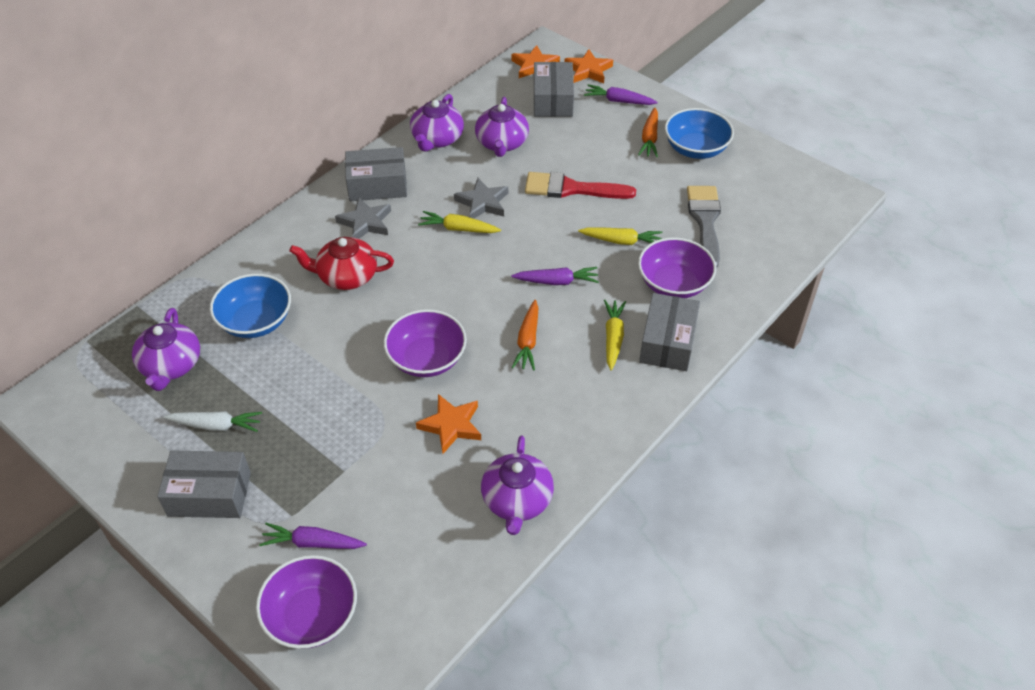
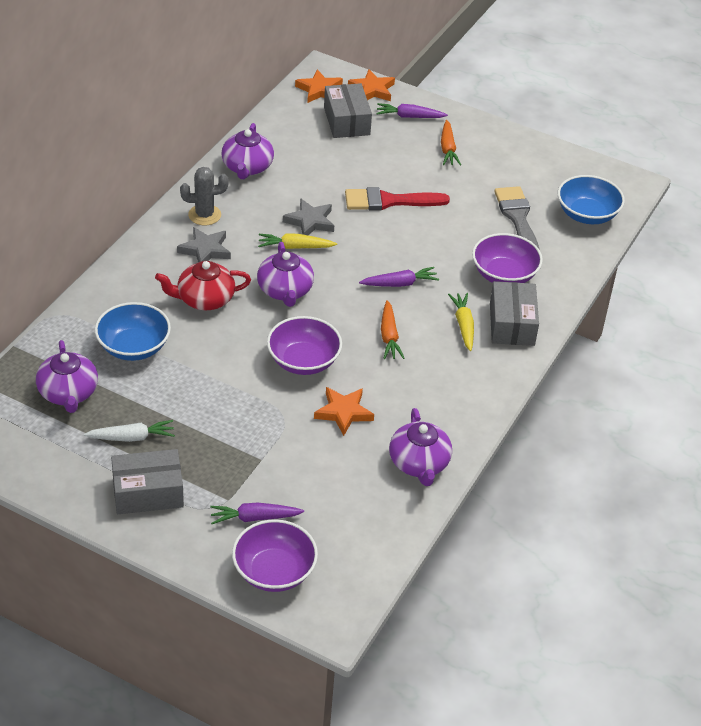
camera: 15 degrees left, 5 degrees down
grey box [345,147,407,201] -> grey cactus [180,167,229,225]
purple teapot [475,97,529,157] -> purple teapot moved to [257,242,314,307]
yellow carrot [578,227,662,245] -> none
blue bowl [665,108,734,159] -> blue bowl moved to [558,175,625,224]

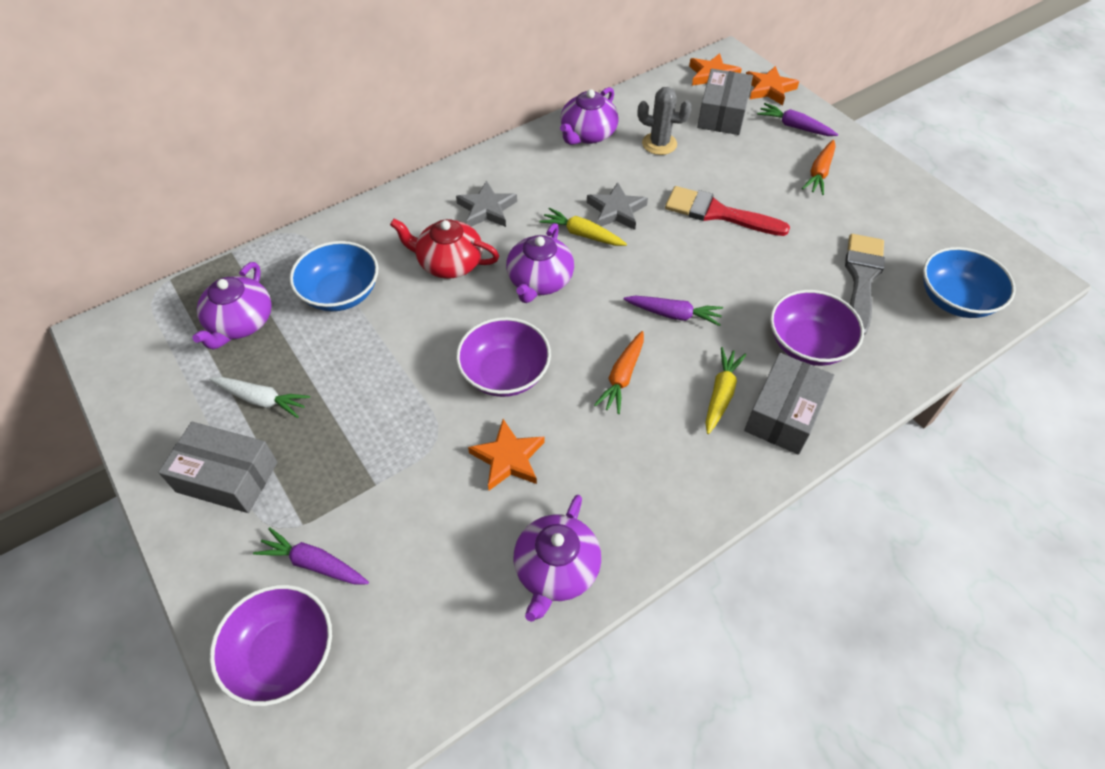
camera: 30 degrees right, 10 degrees up
grey cactus [180,167,229,225] -> grey cactus moved to [638,87,692,155]

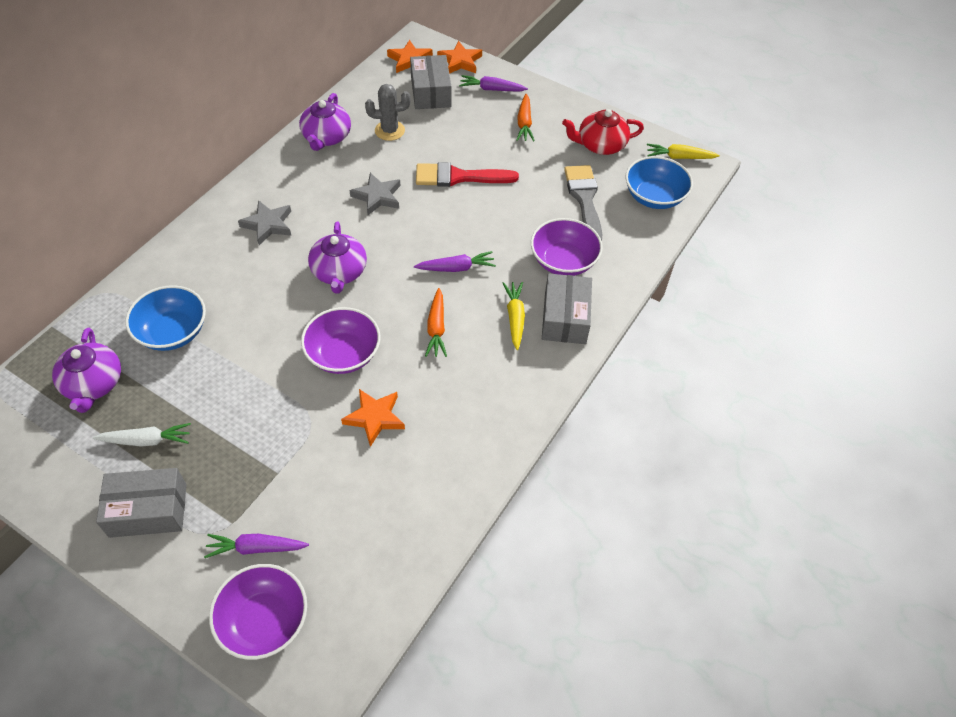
camera: 25 degrees left, 0 degrees up
red teapot [390,219,499,279] -> red teapot moved to [562,109,644,155]
purple teapot [513,495,601,622] -> none
yellow carrot [539,208,627,246] -> yellow carrot moved to [647,144,720,159]

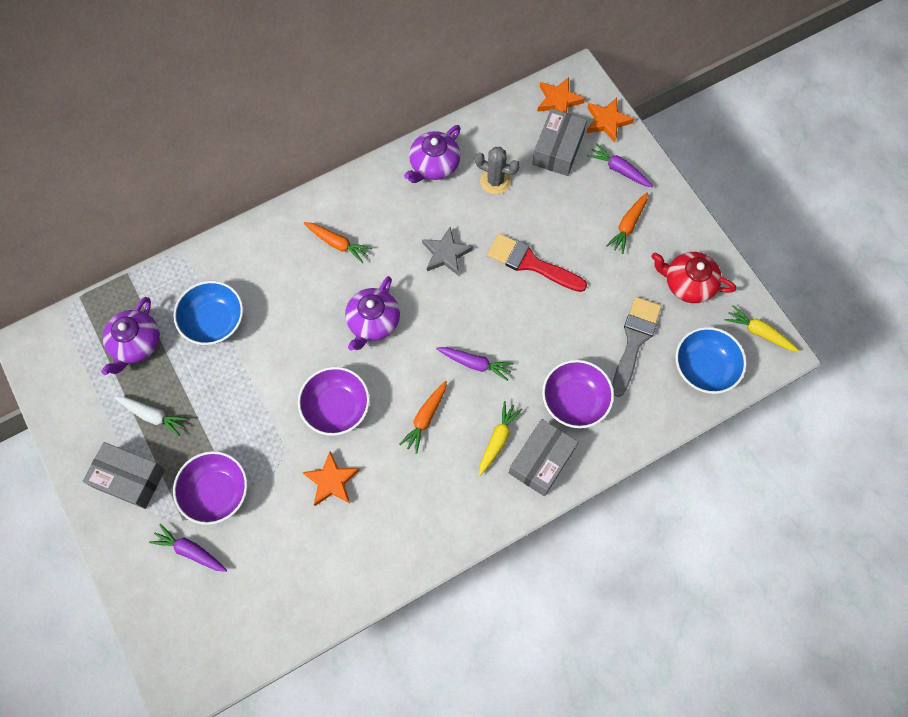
camera: 30 degrees right, 15 degrees up
purple bowl [209,564,307,660] -> purple bowl moved to [173,451,248,525]
grey star [238,200,291,245] -> orange carrot [304,222,372,263]

